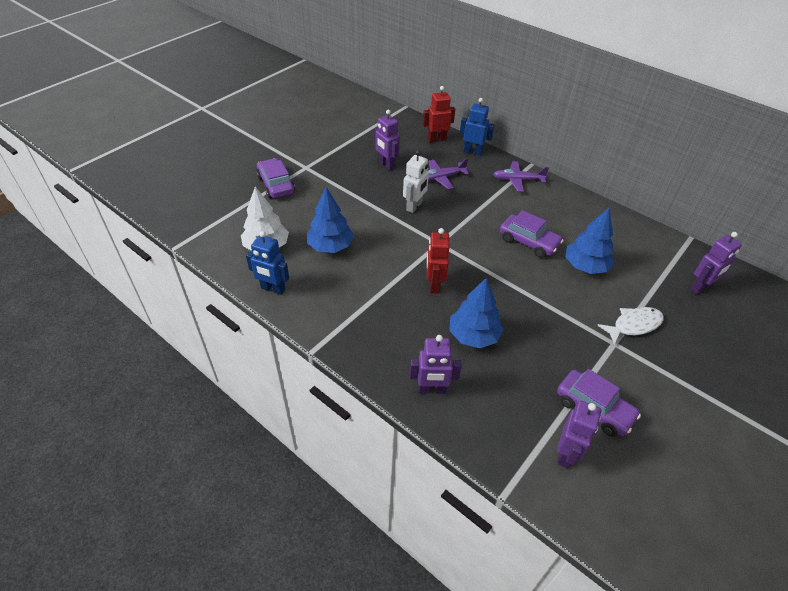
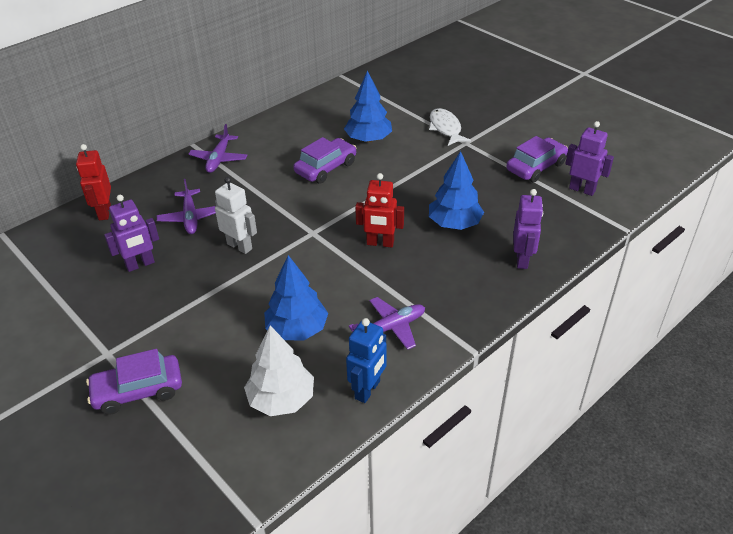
camera: 80 degrees left, 5 degrees down
blue robot [460,98,494,156] -> none
purple robot [690,232,742,294] -> none
none -> purple plane [349,297,425,350]

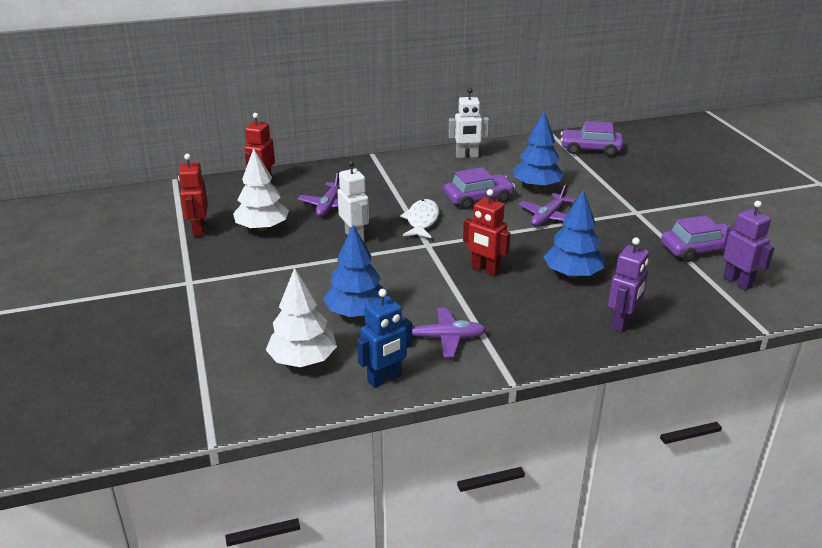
camera: 25 degrees right, 10 degrees down
purple car [86,349,182,415] -> purple car moved to [561,121,623,156]
purple robot [104,195,159,272] -> white tree [233,148,289,231]
purple plane [189,124,247,173] -> purple plane moved to [518,184,576,226]
white fish [429,108,471,146] -> white fish moved to [400,199,439,238]
none -> red robot [178,154,208,237]
none -> white robot [448,88,489,158]

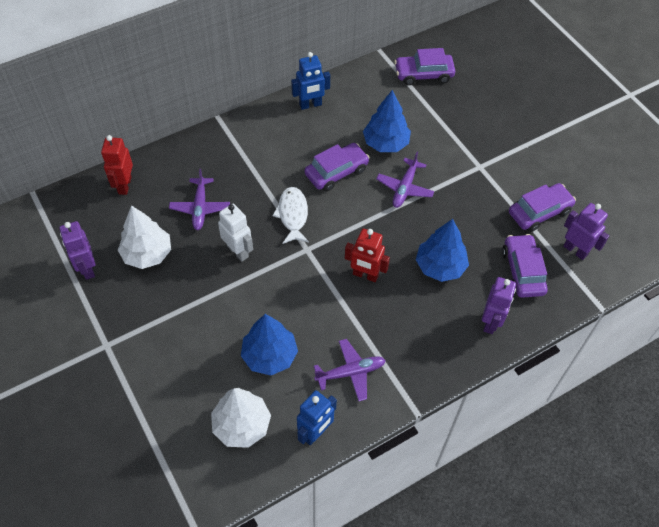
camera: 15 degrees left, 25 degrees up
red robot [178,154,208,237] -> purple robot [59,221,95,280]
white robot [448,88,489,158] -> blue robot [291,52,330,110]
none -> purple car [502,234,548,298]

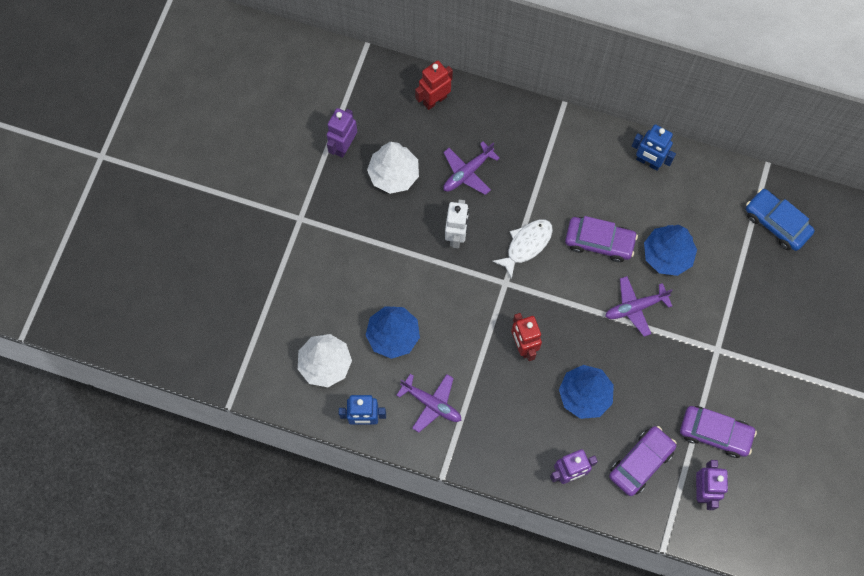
camera: 50 degrees right, 15 degrees up
purple car [395,48,455,85] -> blue car [746,189,815,251]

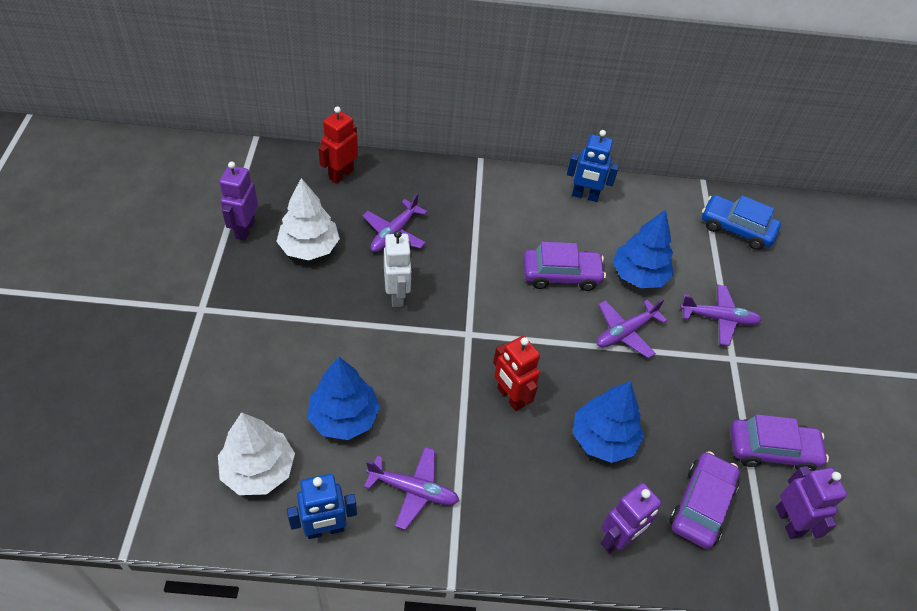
camera: 20 degrees left, 20 degrees down
white fish [492,219,553,279] -> none
none -> purple plane [680,284,762,346]

